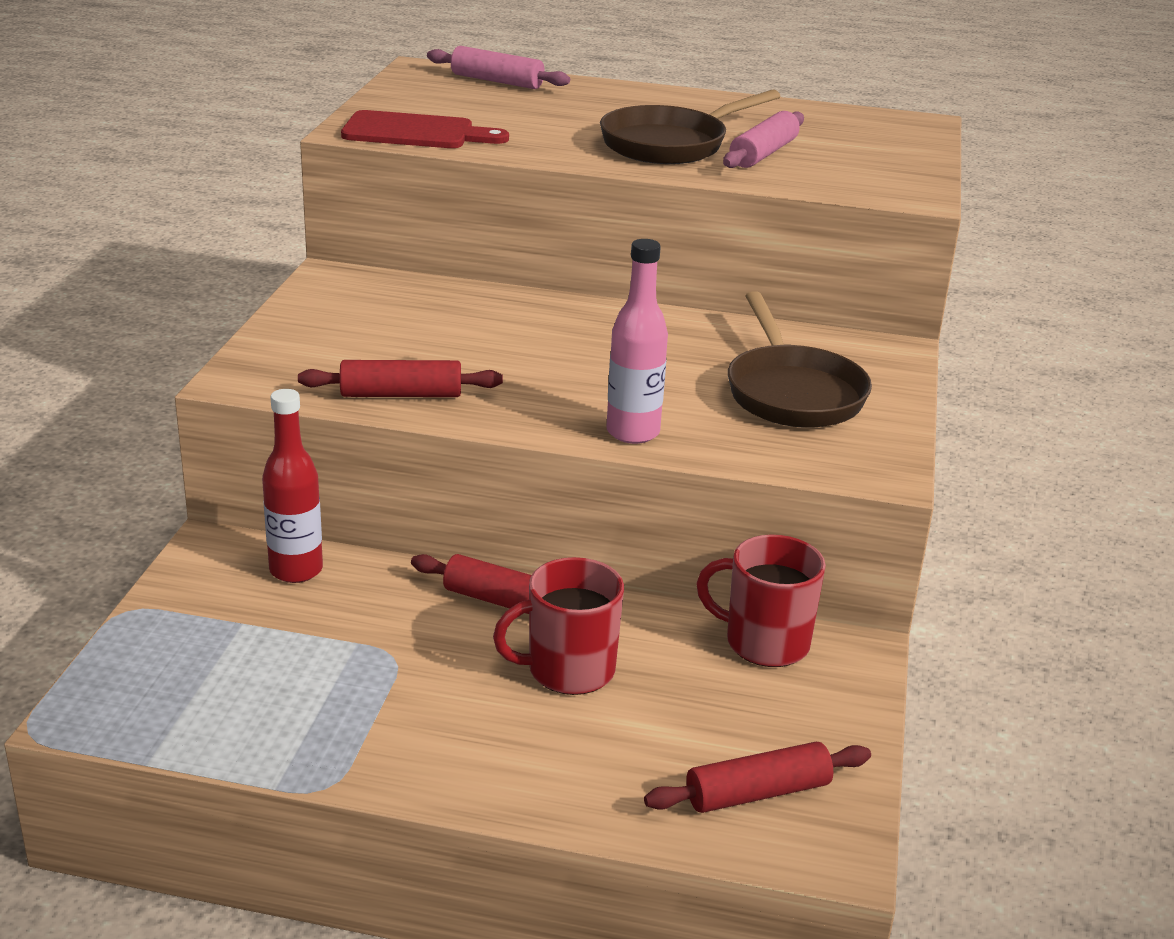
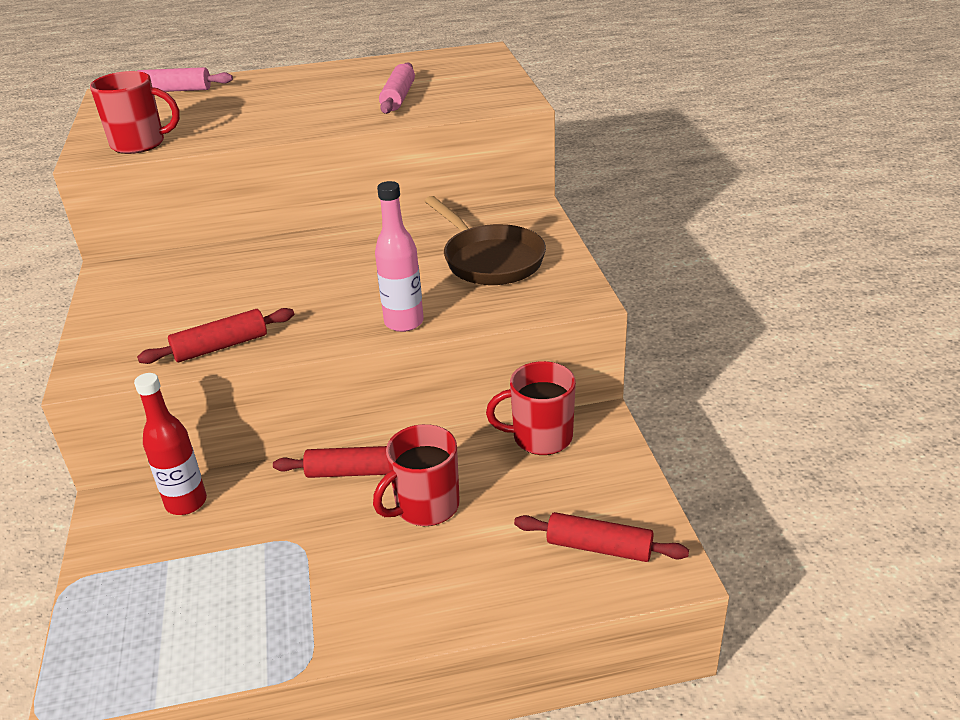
camera: 20 degrees left, 5 degrees up
red cutting board [341,110,509,148] -> red mug [90,71,180,154]
brown pan [600,89,780,164] -> none
red rolling pin [644,742,871,813] -> red rolling pin turned 60 degrees clockwise [514,512,689,562]

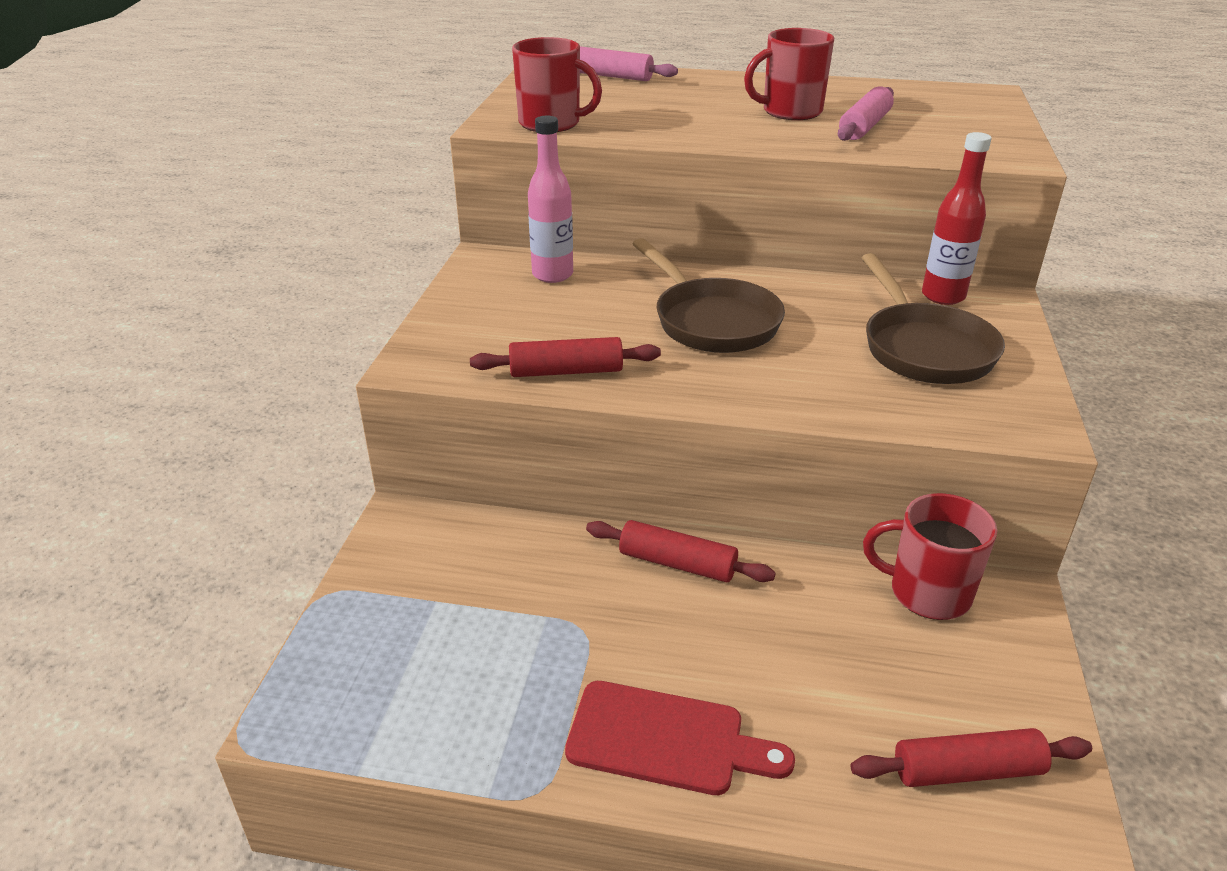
camera: 20 degrees right, 0 degrees up
red bottle [134,373,207,515] -> red bottle moved to [922,132,992,305]
red mug [373,424,460,526] -> red mug moved to [744,28,834,120]
pink bottle [375,181,424,332] -> pink bottle moved to [528,116,573,283]
red rolling pin [514,512,689,562] -> red rolling pin turned 45 degrees counterclockwise [851,728,1092,787]
none -> red cutting board [565,681,795,795]
none -> brown pan [633,238,785,353]

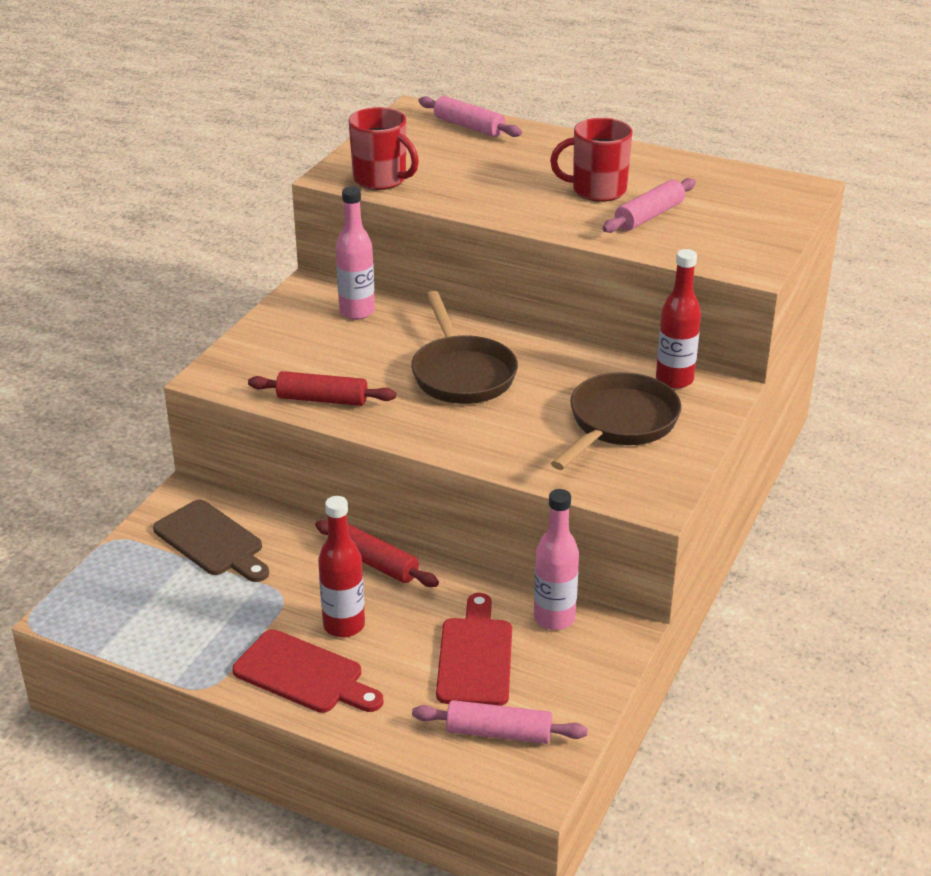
camera: 15 degrees right, 0 degrees up
red rolling pin [851,728,1092,787] -> pink rolling pin [412,700,587,744]
brown pan [862,253,1005,384] -> brown pan turned 150 degrees counterclockwise [551,372,681,470]
red mug [863,493,997,620] -> pink bottle [534,489,579,630]
none -> brown cutting board [153,500,269,582]
none -> red bottle [318,496,365,637]
none -> red cutting board [436,593,512,706]

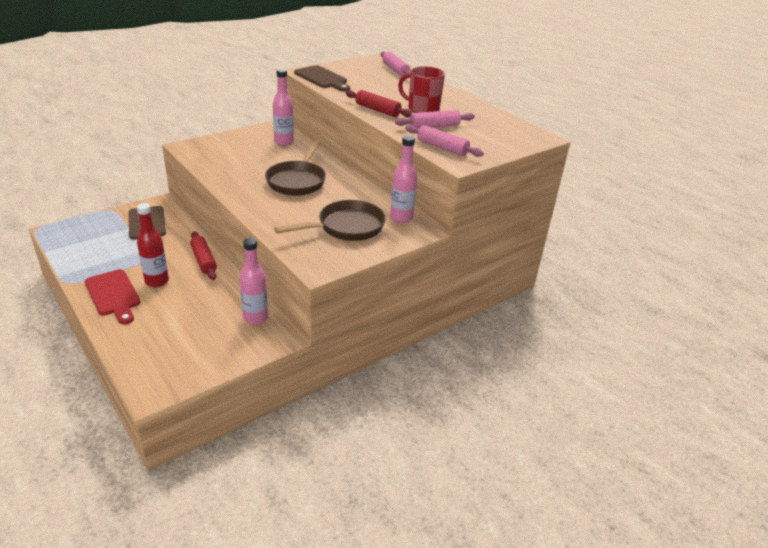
camera: 25 degrees right, 0 degrees up
red rolling pin [248,371,396,406] -> red rolling pin moved to [346,90,412,117]
red mug [348,107,419,190] -> brown cutting board [294,65,350,91]
pink rolling pin [412,700,587,744] -> pink rolling pin moved to [405,125,484,157]
red cutting board [436,593,512,706] -> none
red bottle [656,249,701,389] -> pink bottle [390,135,417,223]

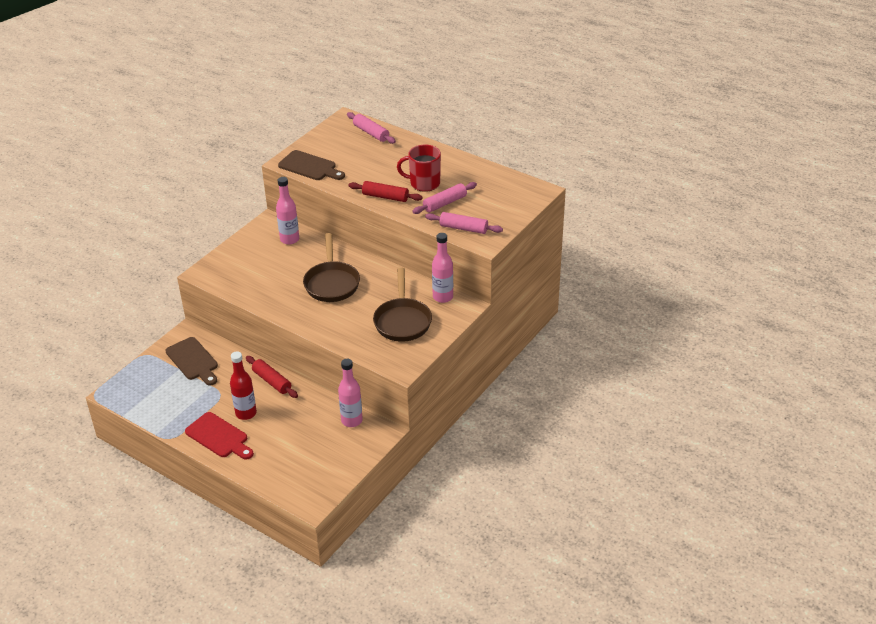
camera: 15 degrees left, 5 degrees up
brown pan [274,200,386,241] -> brown pan turned 135 degrees clockwise [373,268,432,342]

